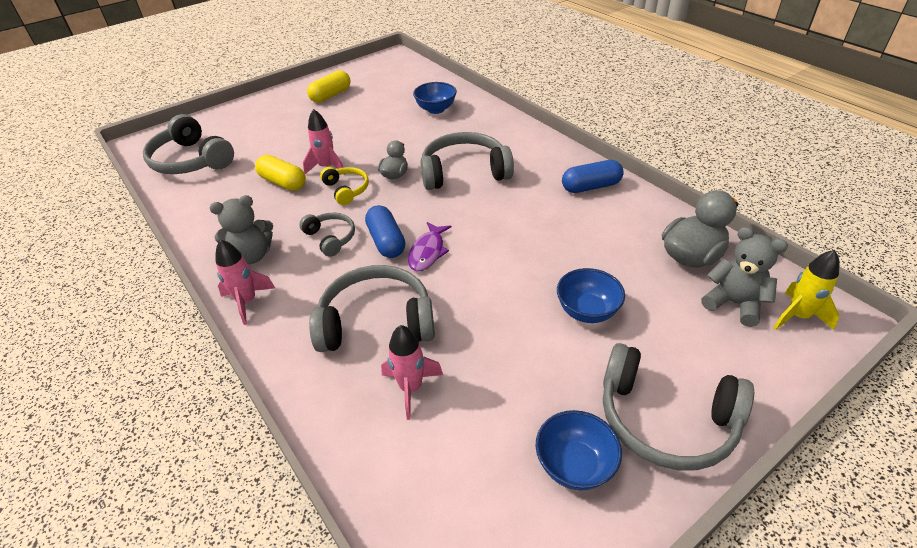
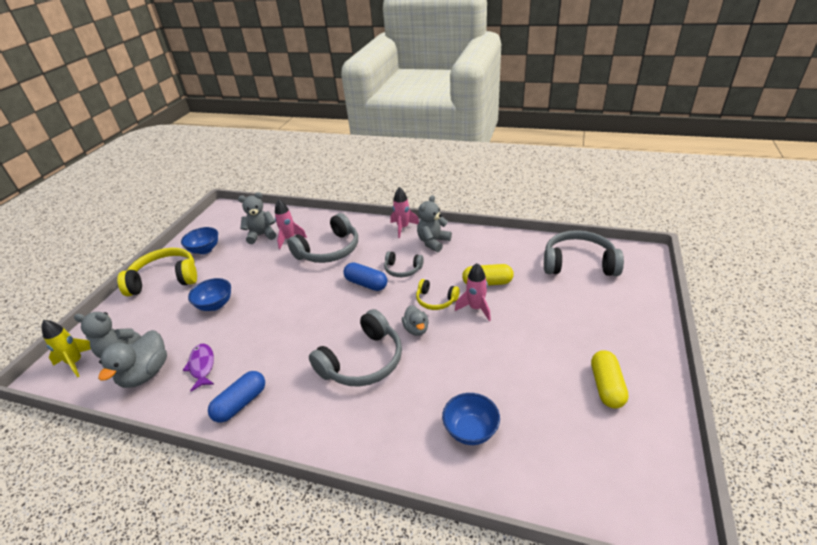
camera: 145 degrees right, 5 degrees down
purple fish [408,222,452,271] -> purple fish moved to [183,344,214,392]
grey headphones [603,343,754,470] -> yellow headphones [117,248,197,296]
none -> grey teddy bear [238,192,276,244]

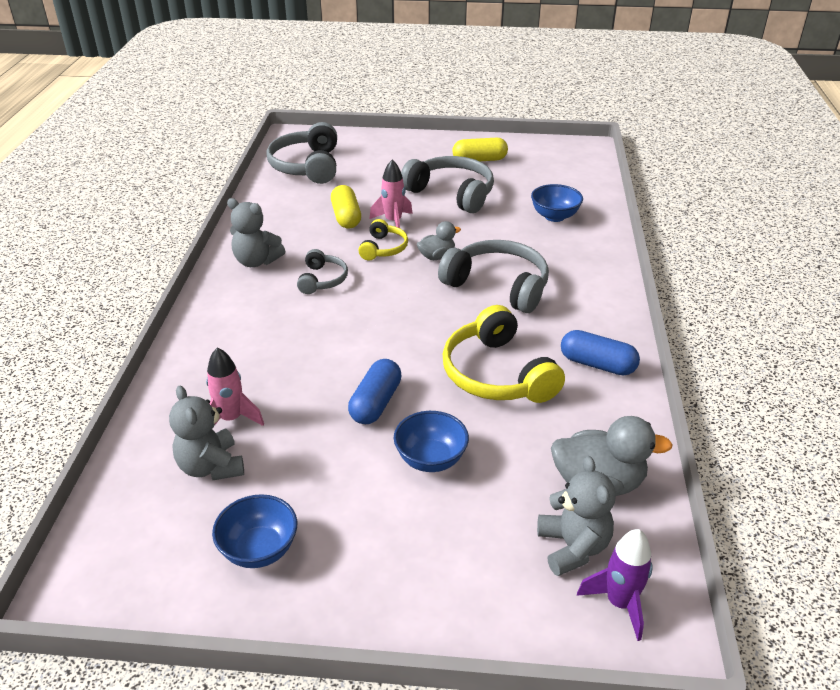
camera: 105 degrees left, 0 degrees up
yellow rocket [41,320,91,377] -> purple rocket [577,529,653,641]
yellow headphones [117,248,197,296] -> yellow headphones moved to [443,305,565,403]
purple fish [183,344,214,392] -> none
grey headphones [287,213,358,263] -> grey headphones moved to [401,156,494,213]
blue capsule [343,262,387,291] -> blue capsule moved to [348,359,402,424]
pink rocket [390,187,419,238] -> none

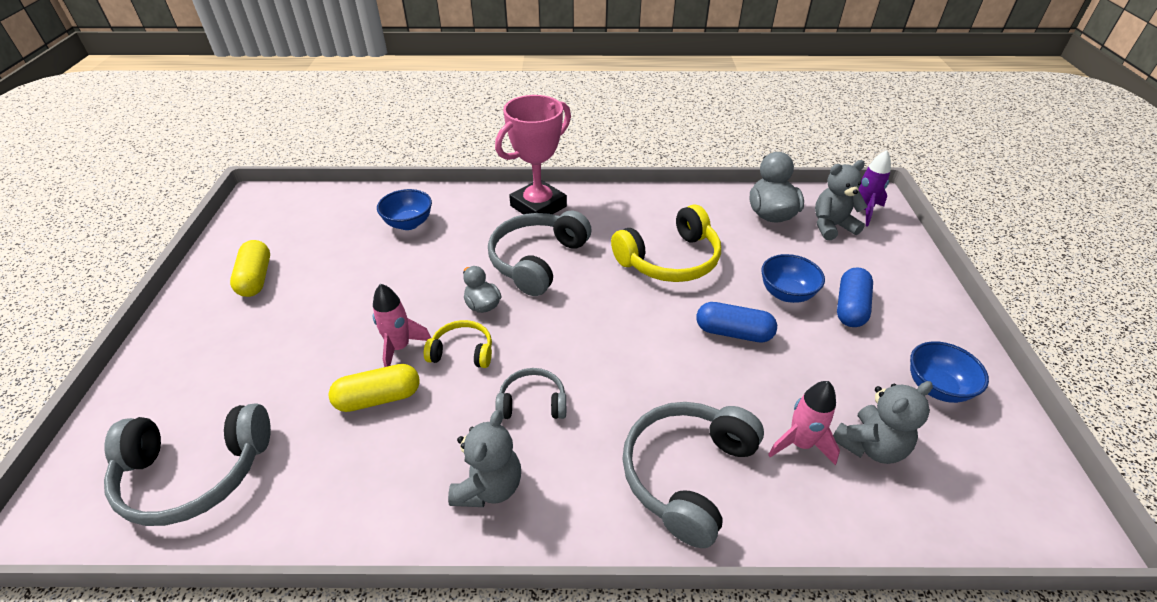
camera: 95 degrees left, 5 degrees up
grey headphones [401,156,494,213] -> grey headphones moved to [622,402,764,548]
blue capsule [561,330,640,376] -> blue capsule moved to [837,267,873,327]
none -> pink trophy [495,95,571,214]

